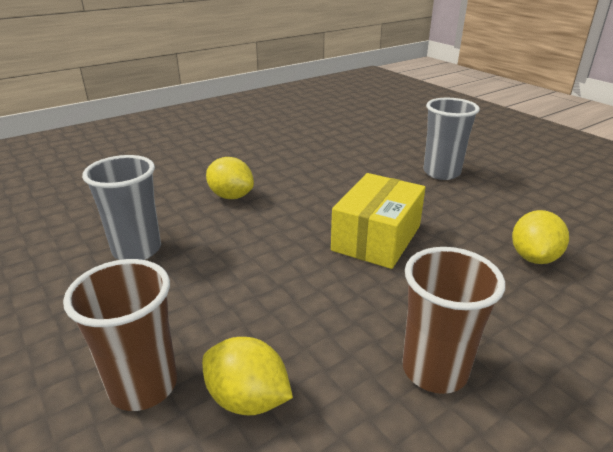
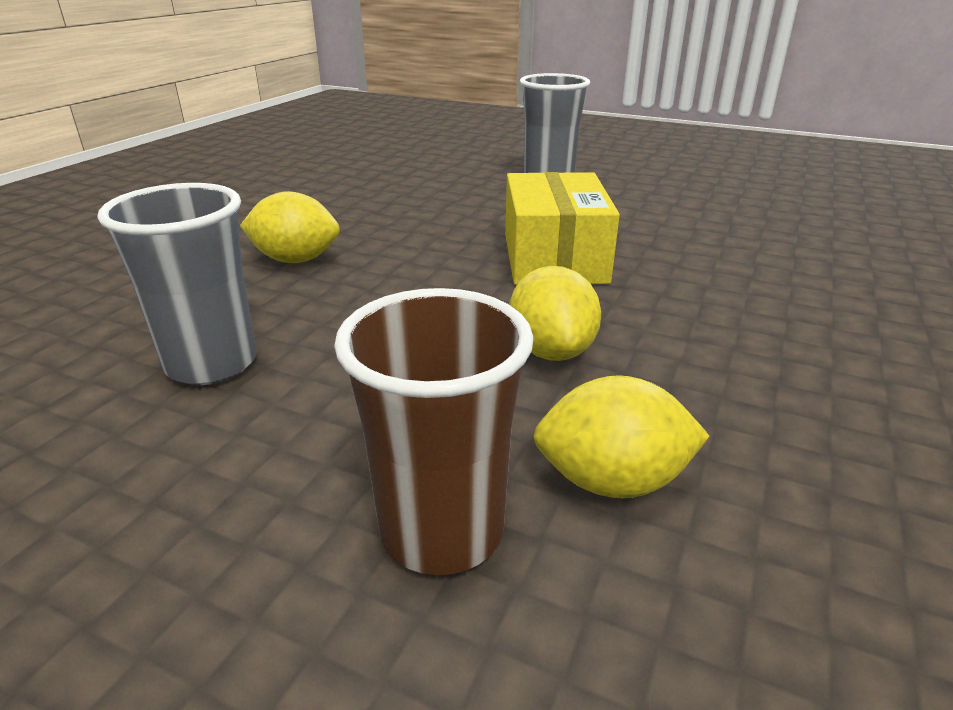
camera: 30 degrees left, 0 degrees up
brown cup [403,247,505,394] -> none
yellow lemon [512,210,569,264] -> yellow lemon moved to [509,266,601,361]

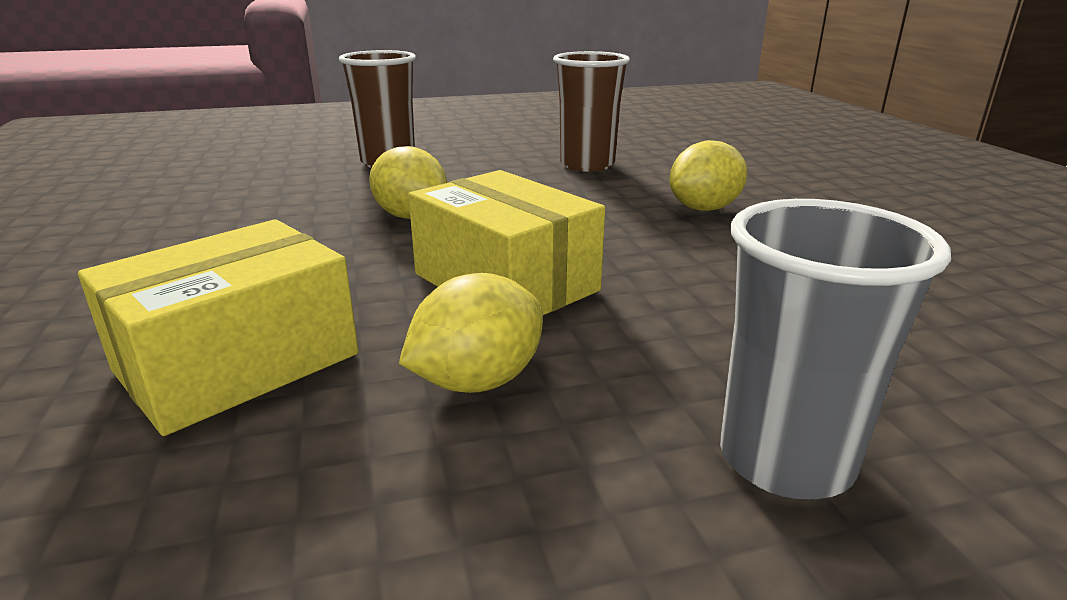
camera: 140 degrees right, 5 degrees down
grey cup [98,183,257,385] -> brown cup [553,51,630,172]
yellow lemon [533,375,710,498] -> yellow lemon moved to [399,273,543,393]
none -> yellow box [78,219,359,436]

